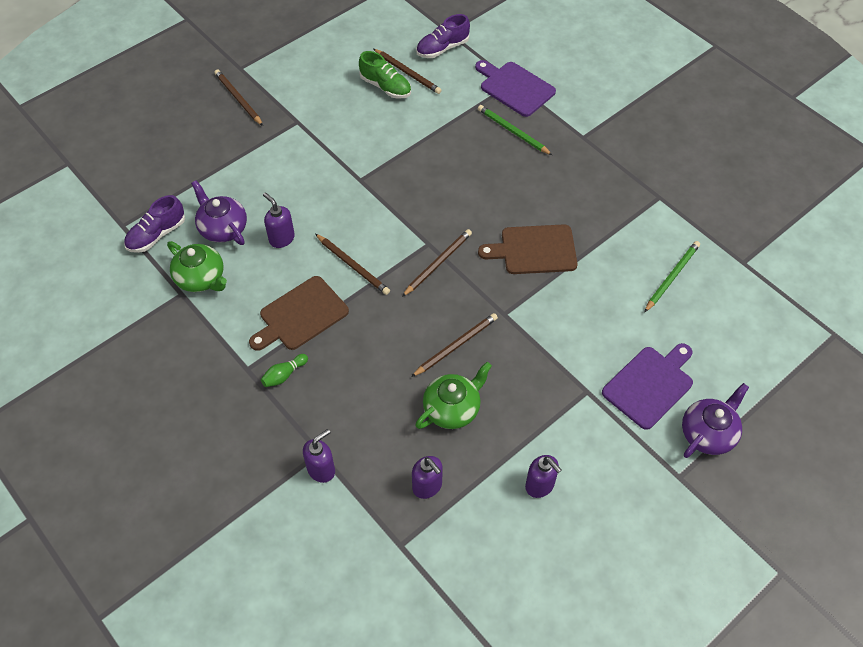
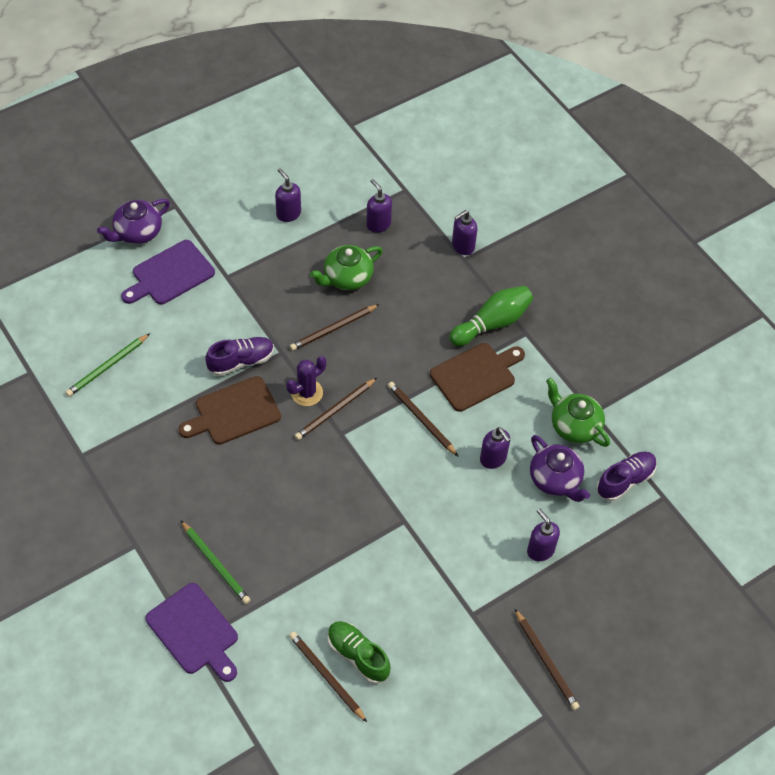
camera: 175 degrees left, 0 degrees up
green bowling pin [261,354,308,387] -> green bowling pin [449,286,533,346], size x1.96
purple shoe [416,14,470,58] -> purple shoe moved to [205,337,274,376]
brown cutting board [478,224,578,274] -> brown cutting board turned 150 degrees clockwise [179,376,281,445]
none -> purple cactus [286,356,326,406]
none -> purple soap dispenser [527,509,560,561]

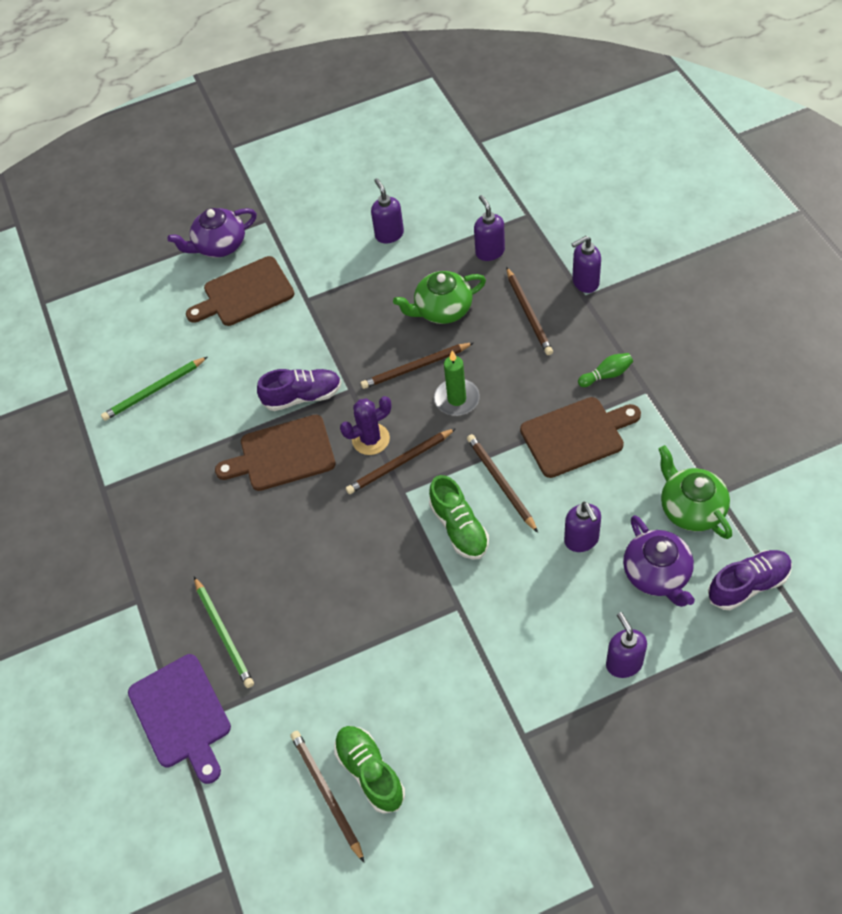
camera: 20 degrees right, 0 degrees up
purple cutting board [121,240,215,305] -> brown cutting board [186,256,295,326]
green bowling pin [449,286,533,346] -> green bowling pin [578,353,633,387], size x0.51
brown pencil [515,609,580,710] -> brown pencil moved to [506,267,553,355]
none -> green shoe [429,475,489,560]
none -> green candle [434,350,480,416]

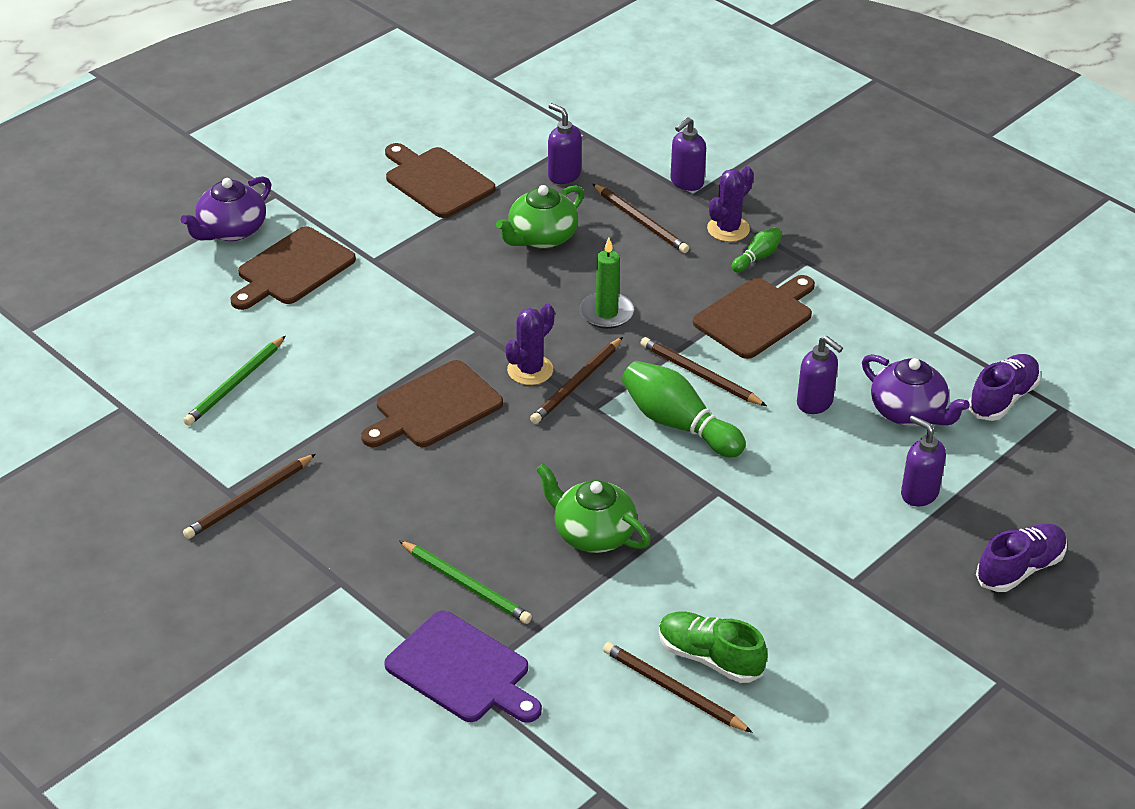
camera: 30 degrees left, 15 degrees down
purple shoe [257,369,342,411] -> purple shoe moved to [976,523,1067,592]
brown pencil [361,343,473,389] -> brown pencil moved to [183,454,316,539]
purple soap dispenser [371,178,404,243] -> brown cutting board [385,143,496,218]
green shoe [429,475,489,560] -> green bowling pin [622,361,746,458]
green teapot [659,445,732,539] -> green teapot moved to [536,464,651,553]
none -> purple cactus [707,166,754,242]

